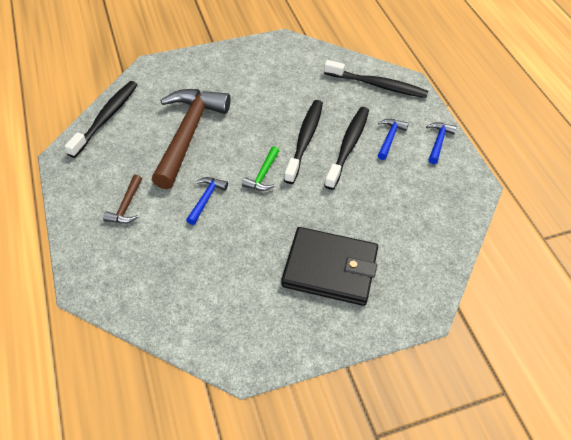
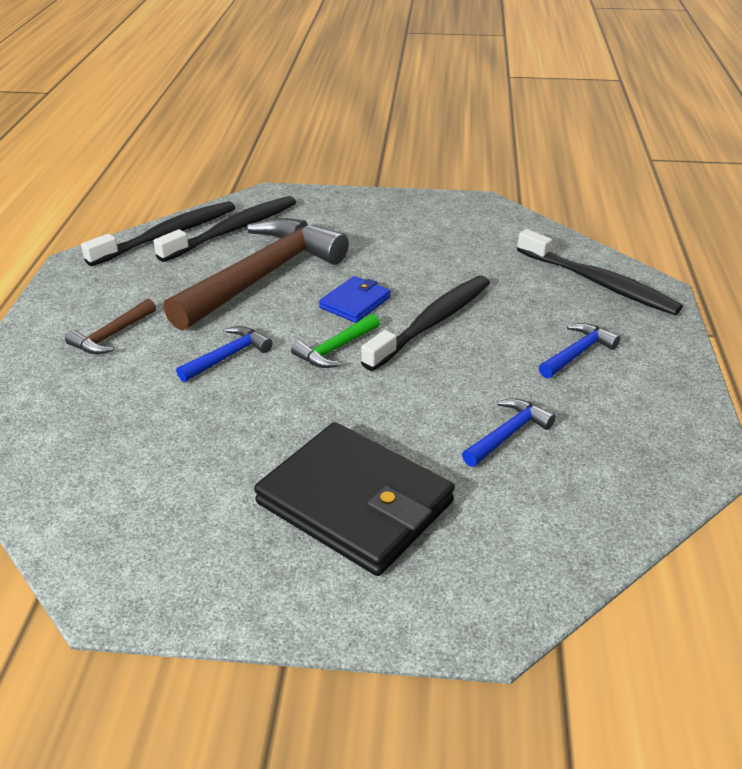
camera: 25 degrees right, 15 degrees down
black toothbrush [324,107,369,190] -> black toothbrush moved to [154,196,296,262]
blue hammer [426,122,457,164] -> blue hammer moved to [462,399,556,467]
none -> blue wallet [319,276,391,323]

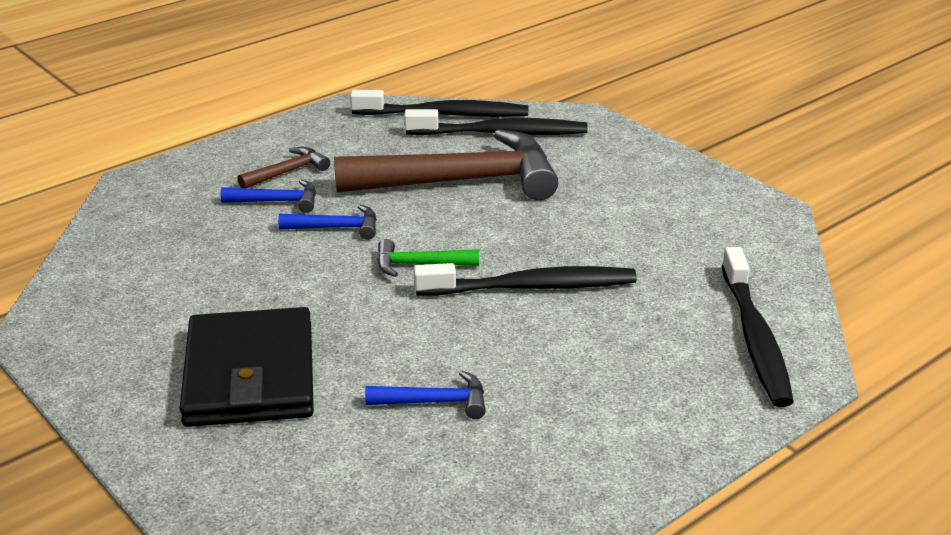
camera: 45 degrees right, 5 degrees down
brown hammer [65,299,156,354] -> brown hammer turned 150 degrees clockwise [238,147,330,188]
blue wallet [319,276,391,323] -> none
blue hammer [539,323,620,378] -> blue hammer moved to [220,179,316,213]

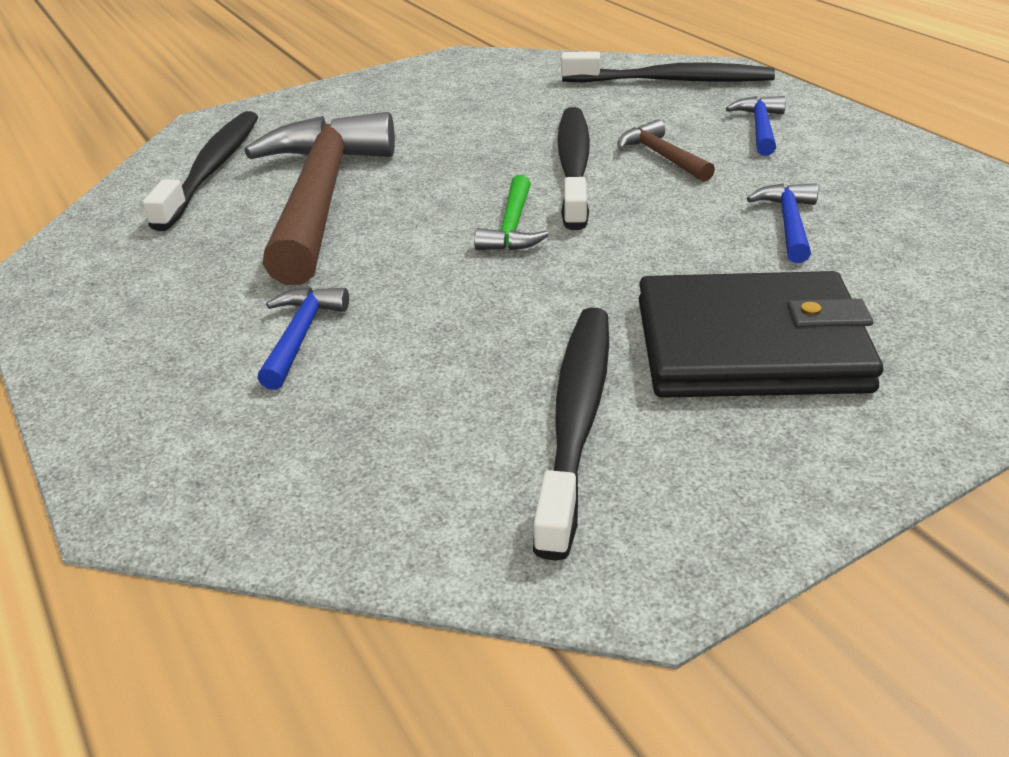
camera: 80 degrees left, 5 degrees up
brown hammer [238,147,330,188] -> brown hammer moved to [617,119,715,182]
blue hammer [278,205,377,240] -> blue hammer moved to [726,96,786,156]
black toothbrush [350,90,528,117] -> black toothbrush moved to [533,307,609,561]

